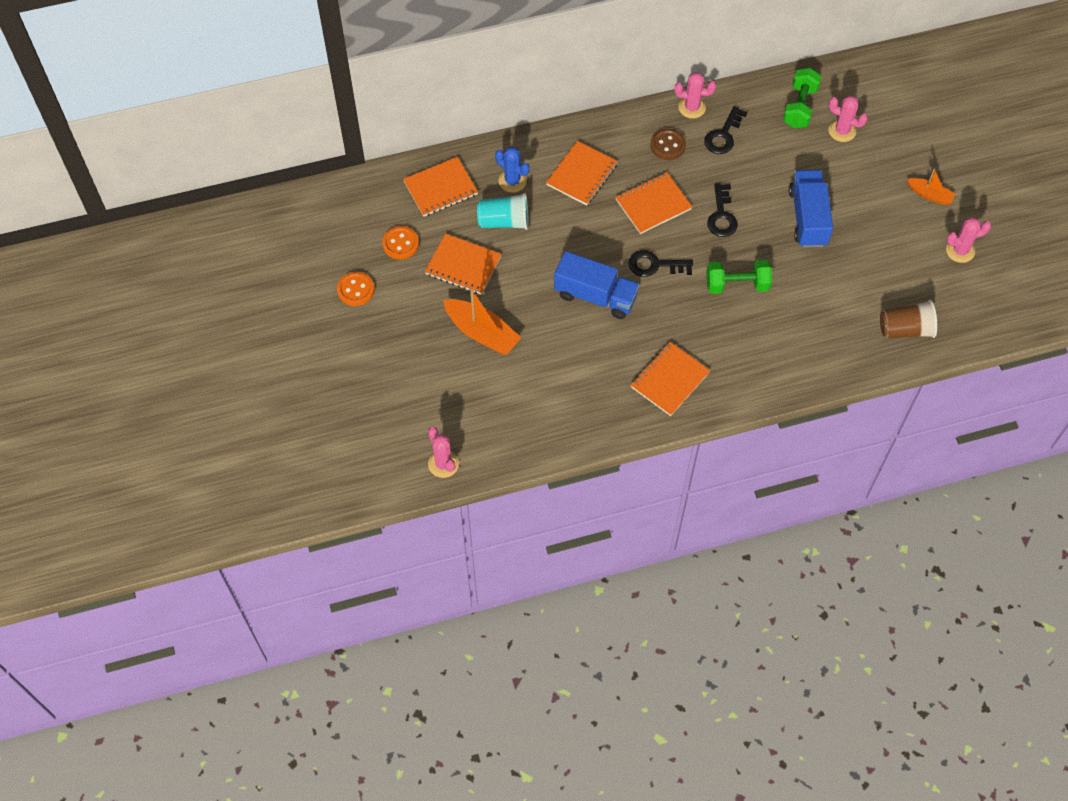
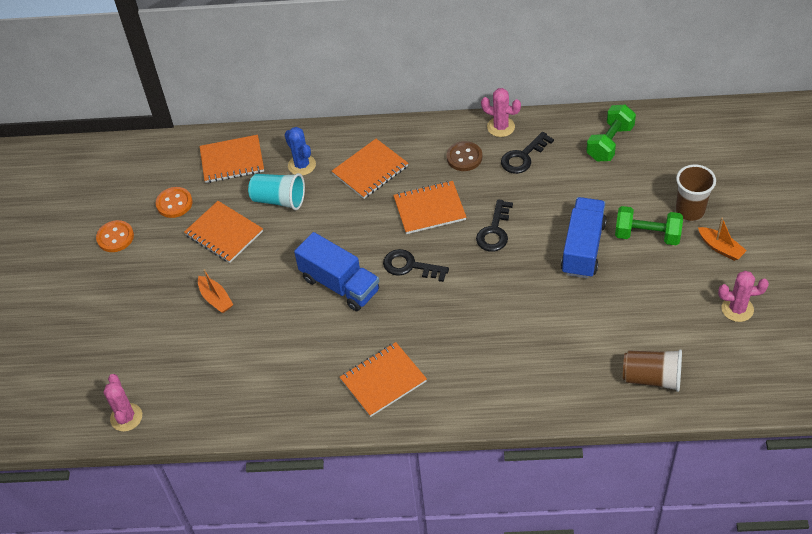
camera: 20 degrees right, 10 degrees down
orange boat [443,290,522,355] -> orange boat [198,269,233,313], size x0.58
green dumbbell [706,260,772,294] -> green dumbbell moved to [615,206,683,245]
pink cactus [829,96,868,142] -> none
none -> brown cup [676,165,716,221]

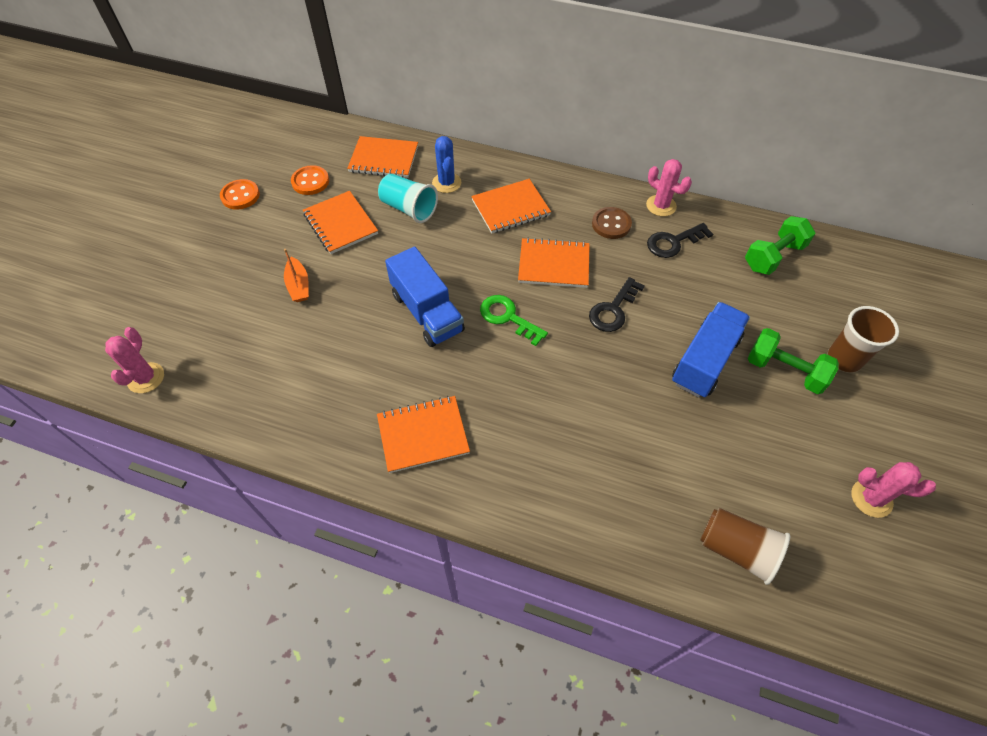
camera: 15 degrees right, 5 degrees up
black key [383,249,449,282] -> green key [480,295,548,346]
orange boat [698,217,747,261] -> none

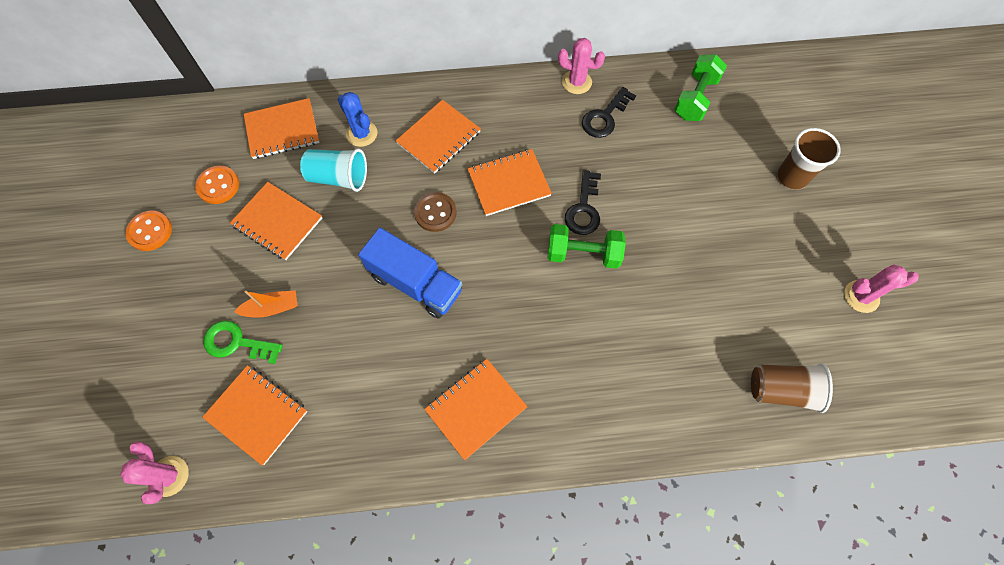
camera: 25 degrees left, 10 degrees up
orange boat [284,249,309,302] -> orange boat turned 60 degrees counterclockwise [234,290,298,318]
green key [480,295,548,346] -> green key moved to [203,320,283,364]
brown button [592,207,632,239] -> brown button moved to [414,192,457,232]
blue truck [672,302,750,398] -> none
green dumbbell [748,328,839,394] -> green dumbbell moved to [548,224,626,269]
none -> orange notebook [202,365,307,465]

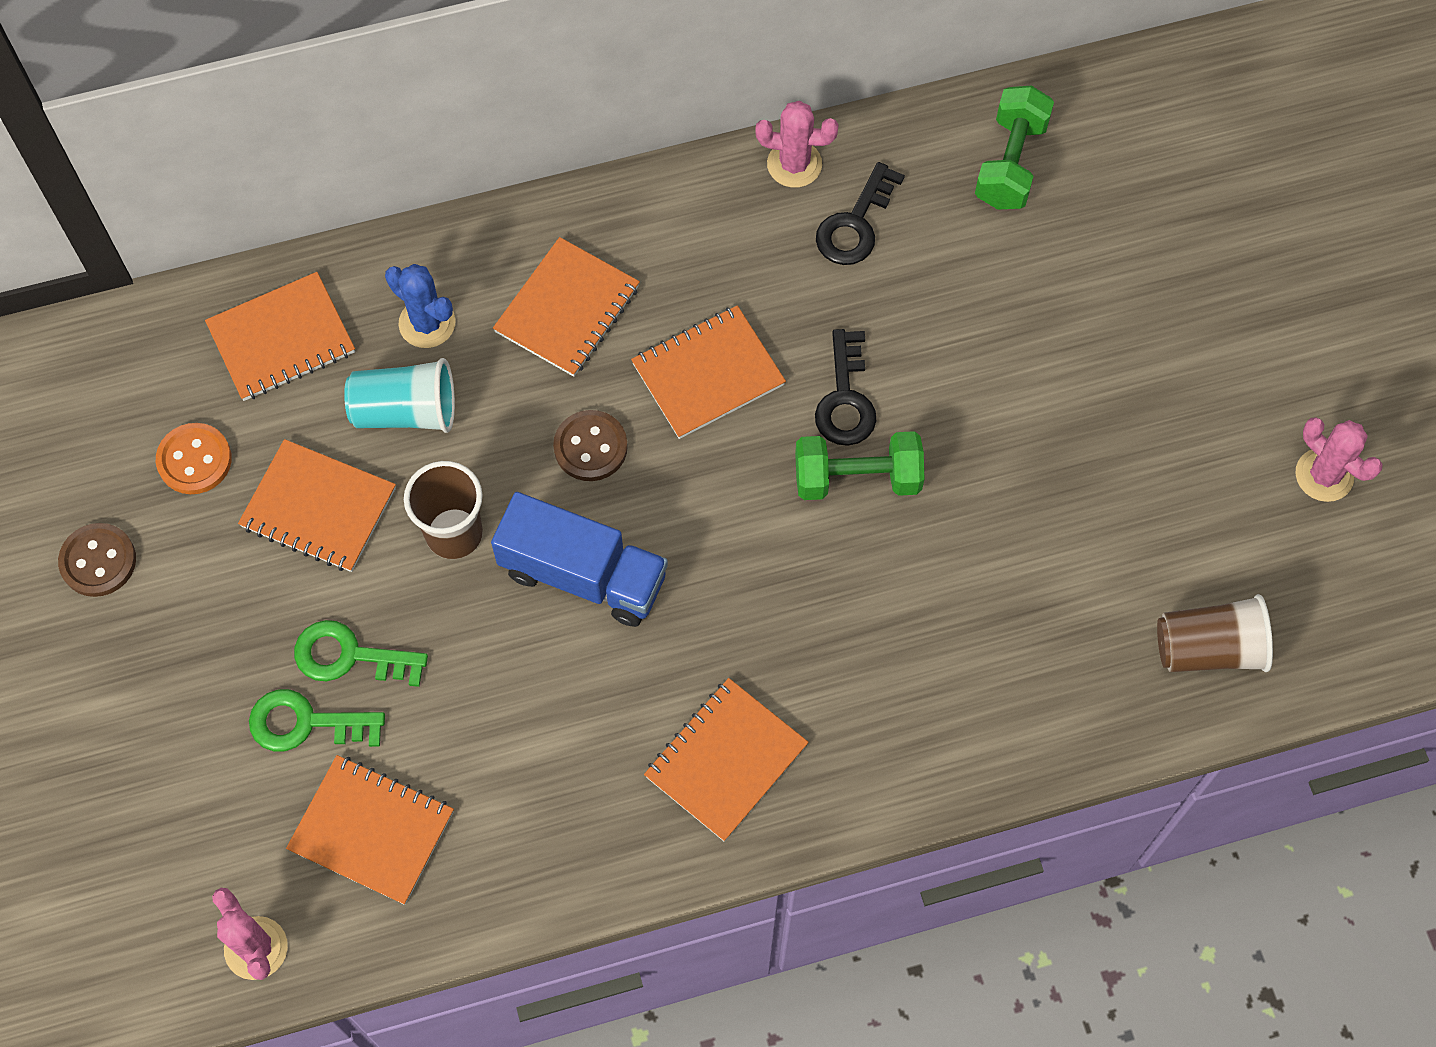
camera: 10 degrees left, 0 degrees up
orange button [126,211,172,251] -> brown button [58,523,136,597]
orange boat [234,290,298,318] -> green key [294,620,428,687]
brown cup [777,128,841,190] -> brown cup moved to [404,461,483,559]
pink cactus [844,265,919,313] -> pink cactus turned 60 degrees clockwise [1295,417,1383,502]

